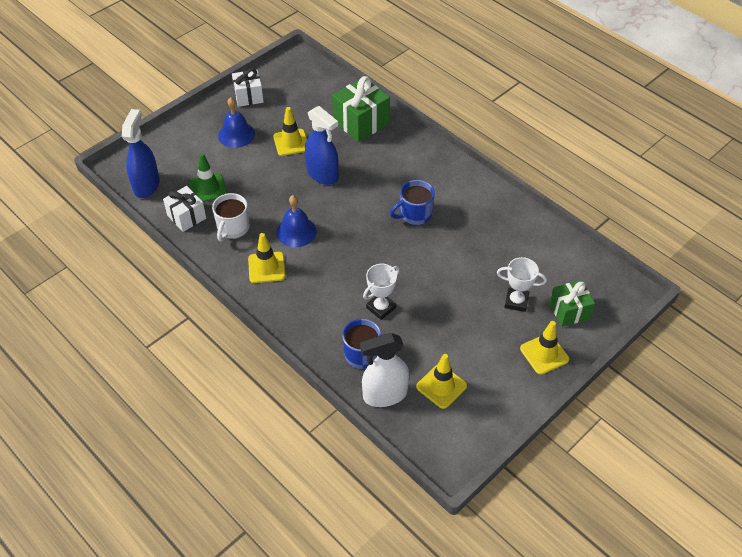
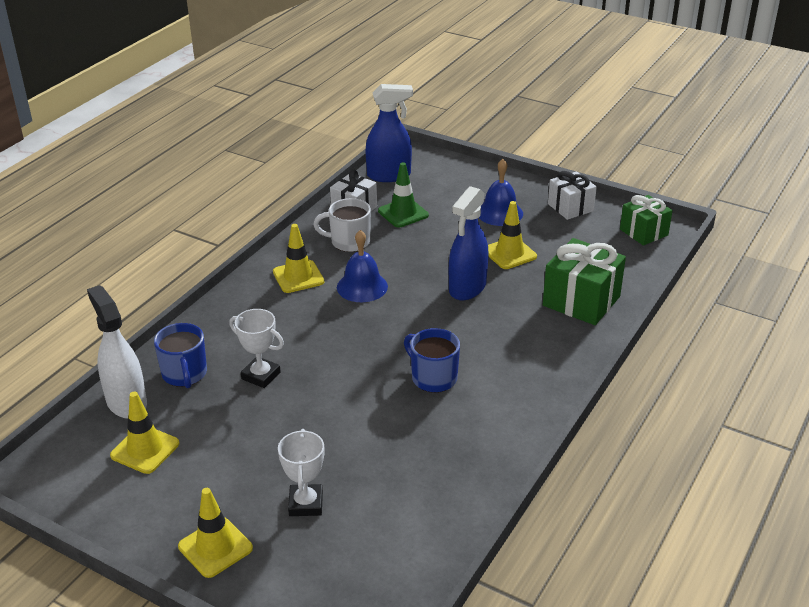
camera: 75 degrees right, 15 degrees down
green gift [549,280,595,327] -> green gift moved to [620,195,673,245]

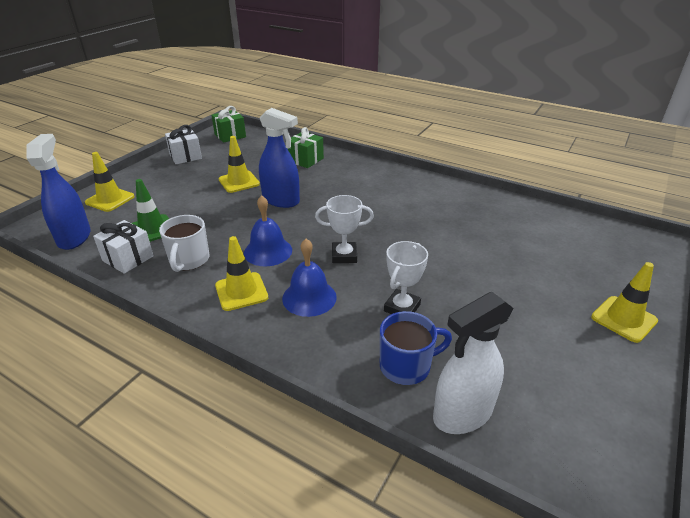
camera: 90 degrees left, 0 degrees up
yellow traffic cone [110,391,179,474] -> yellow traffic cone moved to [85,152,135,212]
white trophy [278,429,324,516] -> white trophy moved to [315,195,374,263]
blue mug [404,328,460,393] -> none
blue bell [479,159,523,226] -> blue bell moved to [282,239,337,317]
green gift [543,238,626,325] -> green gift [288,127,324,168], size x0.65

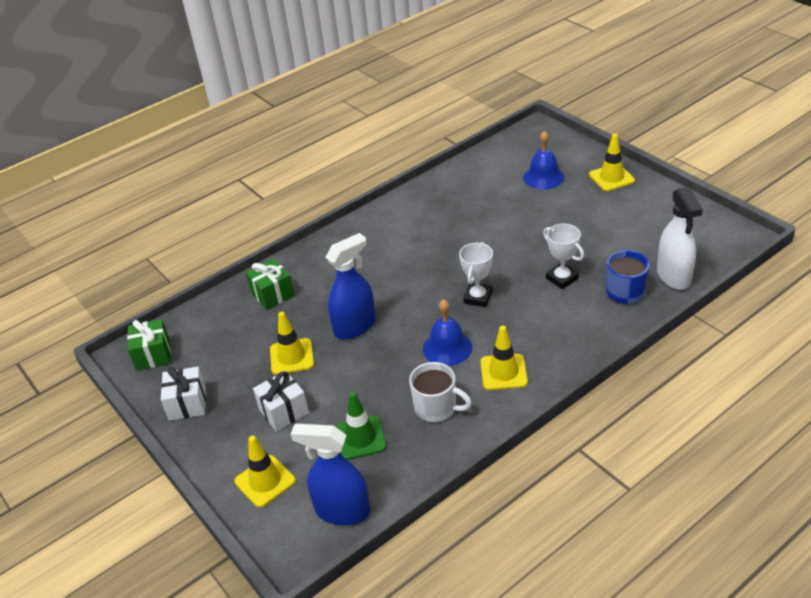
camera: 65 degrees left, 5 degrees up
white gift [93,220,154,274] -> white gift moved to [253,371,309,431]
blue bell [282,239,337,317] -> blue bell moved to [523,131,565,190]

